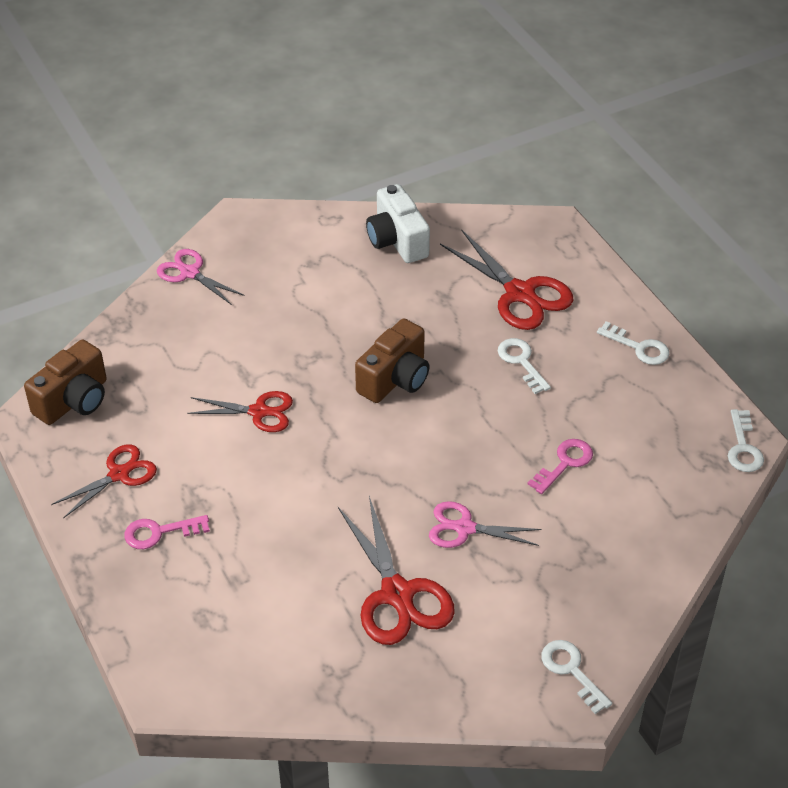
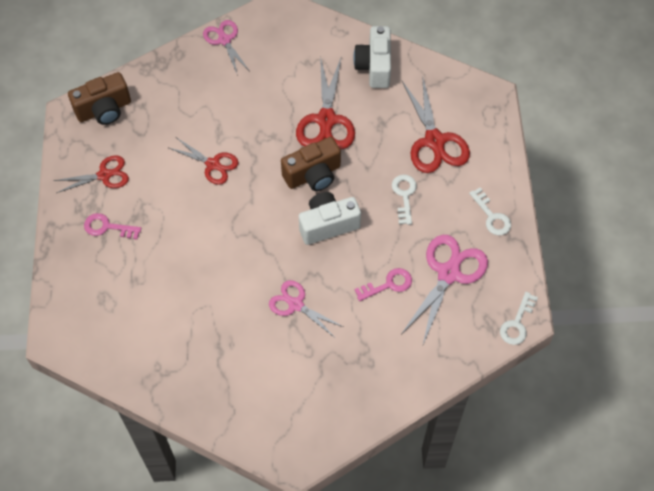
camera: 25 degrees right, 15 degrees up
red scissors [338,496,455,645] -> red scissors moved to [296,56,355,149]
white key [541,640,612,714] -> none
none -> white camera [299,192,361,245]
none -> pink scissors [401,235,488,344]

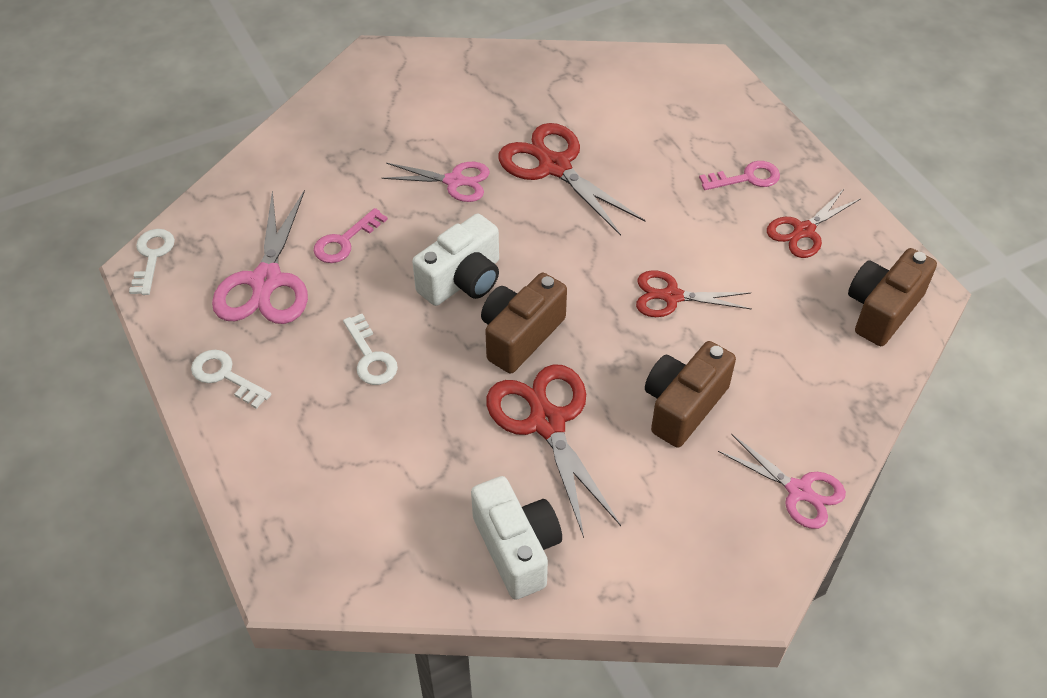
camera: 155 degrees right, 10 degrees down
red scissors [402,75,470,173] -> red scissors moved to [498,123,645,236]
none -> brown camera [645,341,736,448]

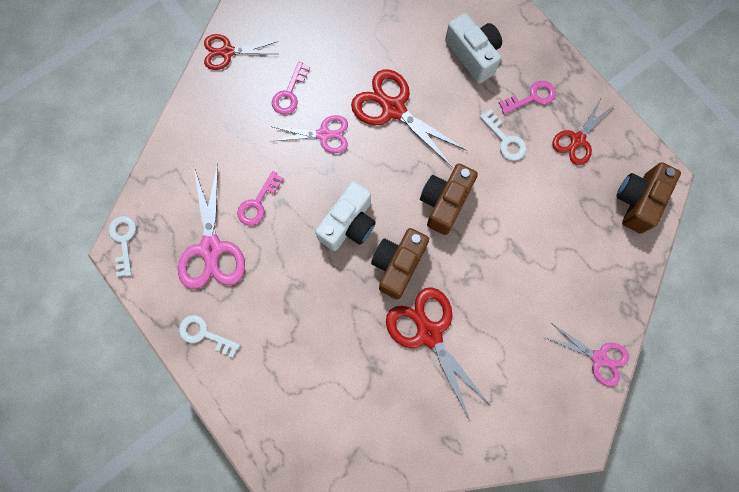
camera: 10 degrees left, 25 degrees up
white key [343,314,398,385] -> white key moved to [480,109,526,161]
white camera [471,476,562,600] -> white camera moved to [445,13,502,83]
red scissors [636,270,752,317] -> red scissors moved to [204,34,279,70]
brown camera [645,341,736,448] -> brown camera moved to [420,164,478,235]
none -> pink key [272,62,310,115]

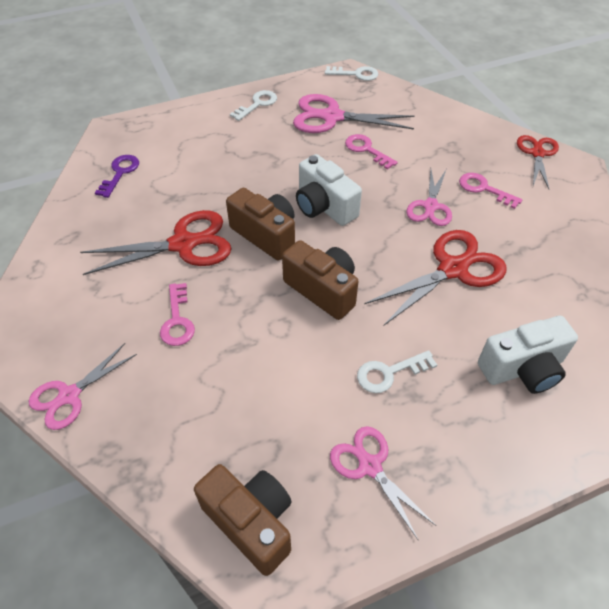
camera: 105 degrees right, 25 degrees down
pink key [499,80,556,114] -> pink key moved to [160,283,195,346]
red scissors [552,97,613,165] -> pink scissors [330,426,436,540]
none -> purple key [95,155,139,198]

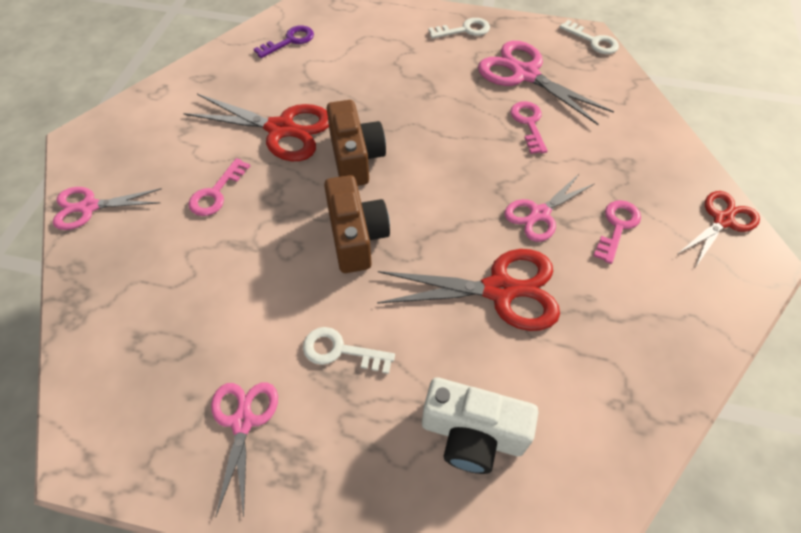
camera: 35 degrees right, 5 degrees up
brown camera [194,464,292,576] -> none
white camera [296,154,362,226] -> none
pink key [459,173,522,209] -> pink key turned 45 degrees clockwise [593,200,641,264]

